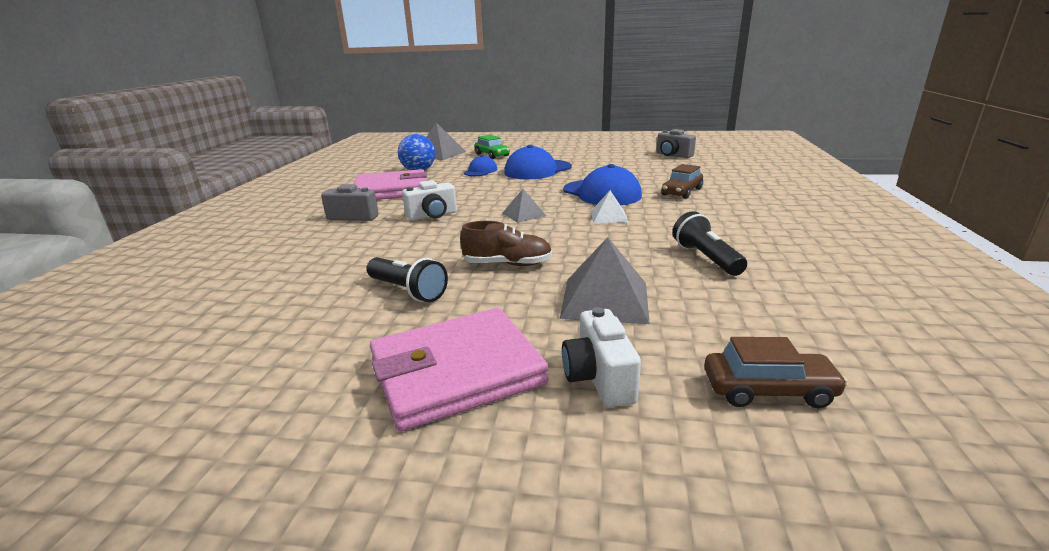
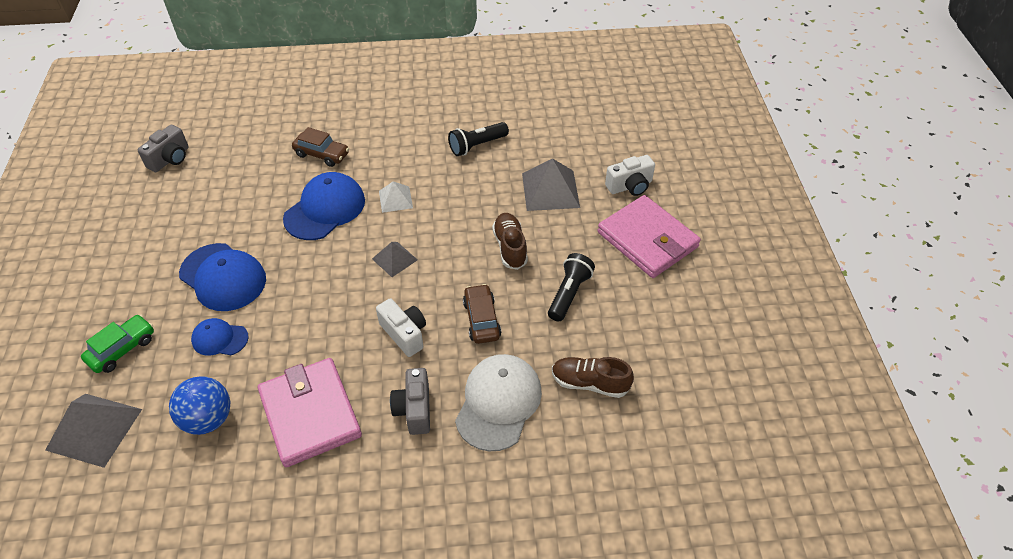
camera: 105 degrees left, 25 degrees up
brown car [704,337,848,408] -> brown car moved to [463,284,501,344]
none -> white cap [455,354,542,451]
none -> brown shoe [552,357,634,398]

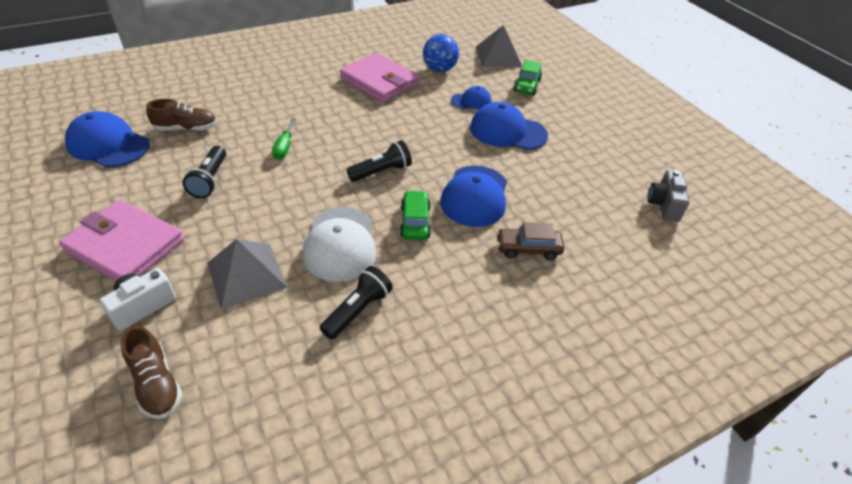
camera: 155 degrees right, 5 degrees down
grey pyramid [372,242,418,277] -> black flashlight [347,140,412,182]
white camera [376,298,426,357] -> none
white pyramid [379,181,413,213] -> green car [400,190,431,240]
grey camera [390,368,430,435] -> none
white cap [455,354,542,451] -> white cap moved to [303,207,376,282]
brown car [463,284,501,344] -> green screwdriver [272,119,296,159]
brown shoe [492,213,528,270] -> brown shoe moved to [120,326,182,419]
none -> blue cap [65,111,150,168]

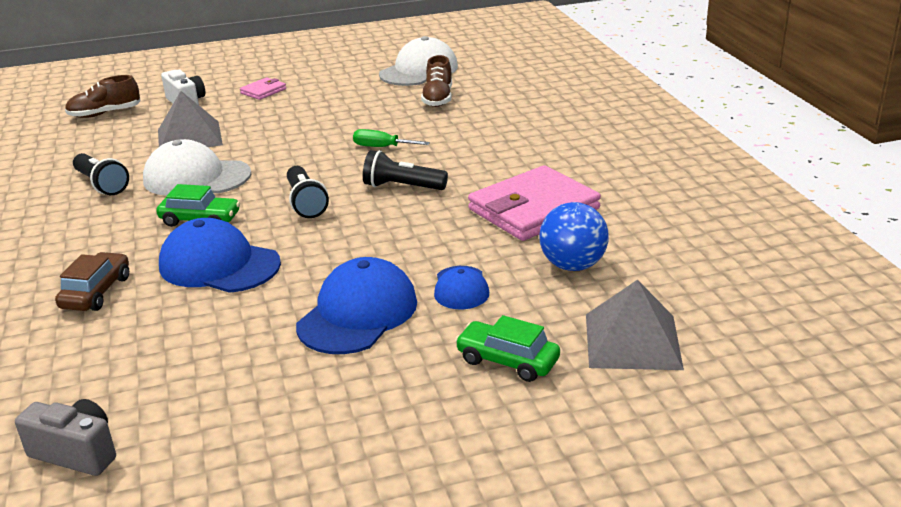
camera: 105 degrees right, 15 degrees down
pink wallet [59,200,184,281] -> pink wallet [240,77,286,100], size x0.45
blue cap [65,111,150,168] -> white cap [379,36,458,86]
black flashlight [182,146,226,198] -> black flashlight moved to [363,150,448,190]

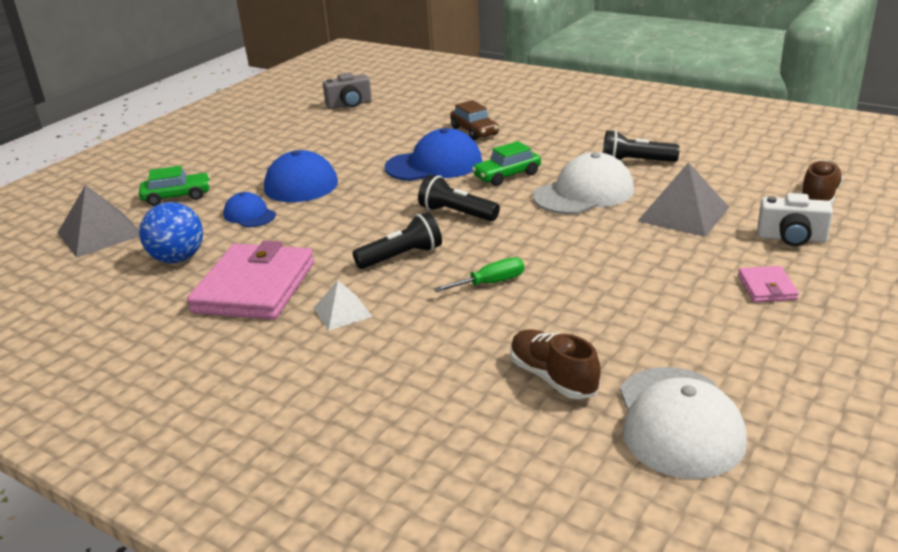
camera: 140 degrees right, 0 degrees up
none -> white pyramid [314,281,373,331]

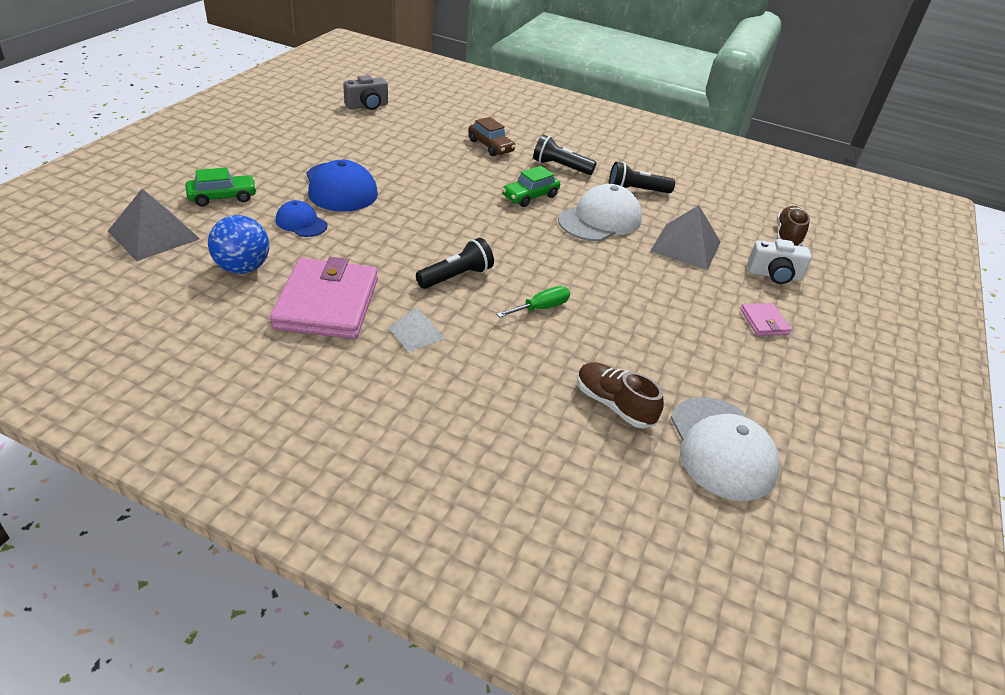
camera: 15 degrees left, 10 degrees up
blue cap [385,128,482,181] -> none
black flashlight [418,174,500,221] -> black flashlight moved to [533,135,597,175]

